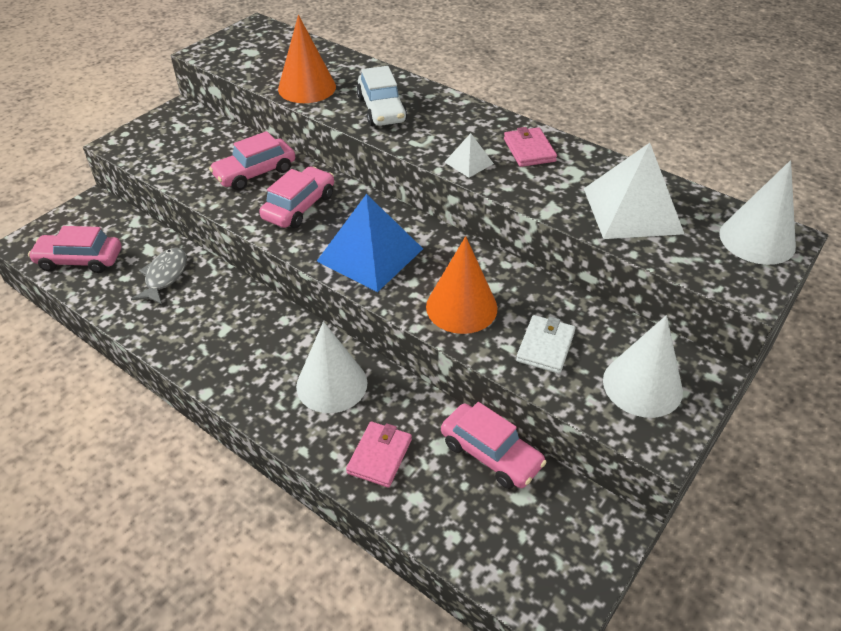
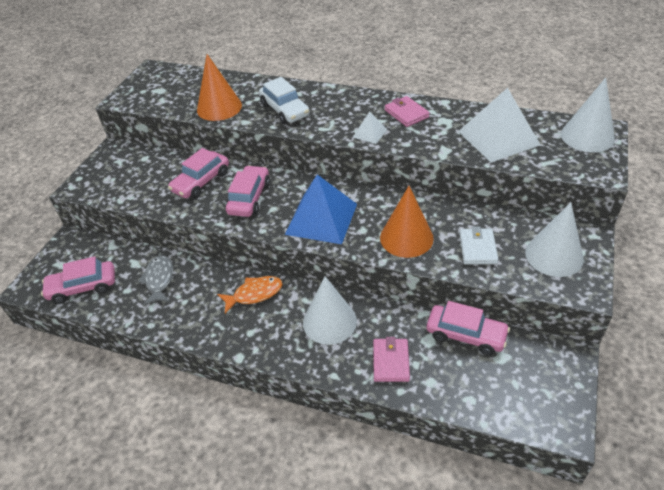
camera: 15 degrees left, 0 degrees up
none -> orange fish [217,276,283,314]

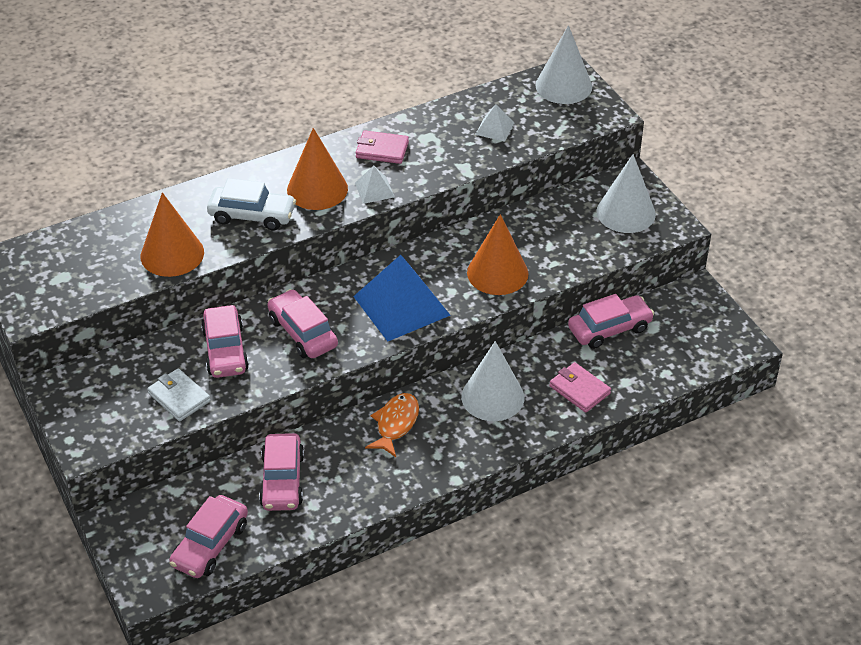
camera: 50 degrees left, 0 degrees up
grey fish [138,255,173,306] -> pink car [259,433,304,511]
white pyramid [458,88,540,163] -> white pyramid [475,104,515,142], size x0.47
white wallet [459,227,499,265] -> white wallet moved to [147,368,211,421]
none -> orange cone [287,128,348,210]

